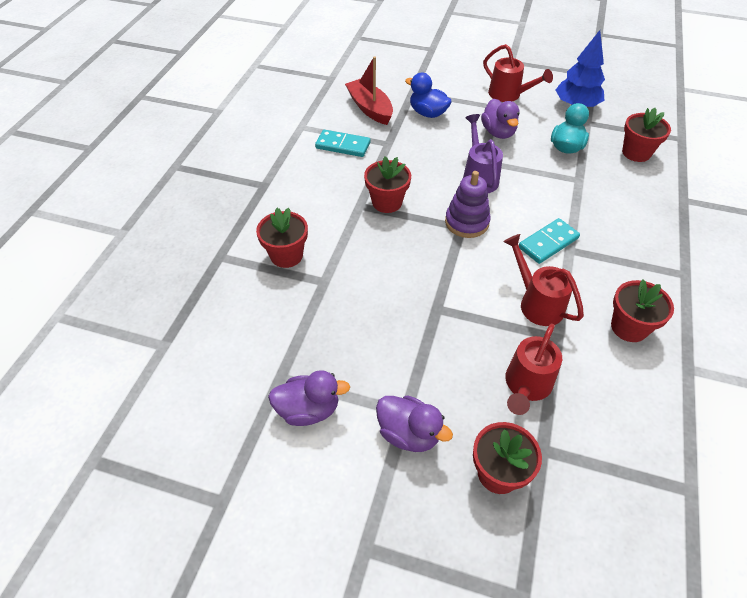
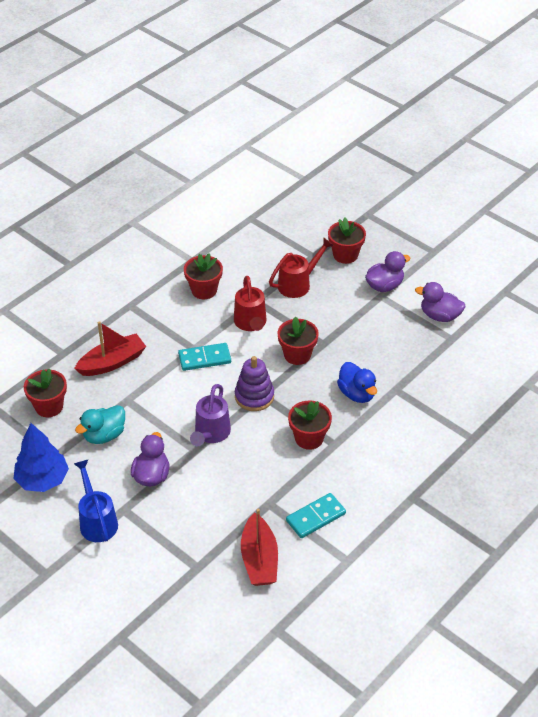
camera: 155 degrees left, 5 degrees down
red flower pot [256,208,308,268] -> red flower pot moved to [278,317,319,365]
turquoise domino [315,130,370,157] -> turquoise domino turned 75 degrees counterclockwise [286,493,346,538]
purple duck [376,395,453,452] -> purple duck turned 90 degrees clockwise [365,251,410,292]
blue duck [405,73,452,118] -> blue duck moved to [337,362,377,403]
red watering can [483,44,553,102] -> blue watering can [74,460,118,542]
none -> red boat [74,321,146,376]

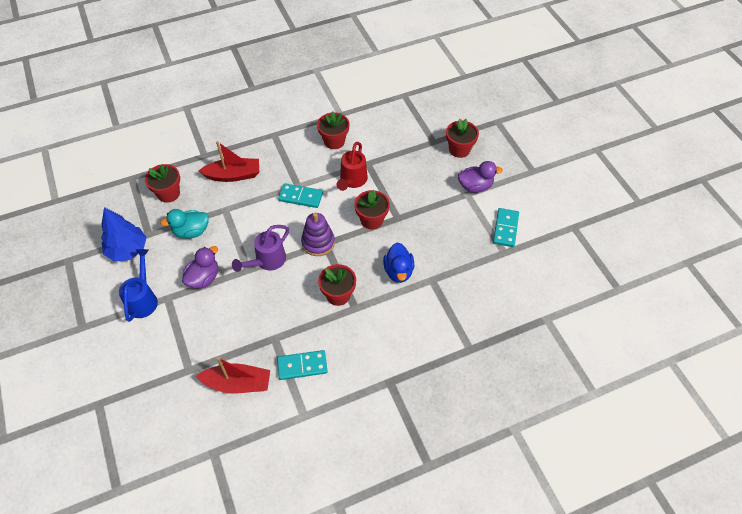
camera: 25 degrees right, 10 degrees up
red boat [241,509,278,586] -> red boat turned 105 degrees counterclockwise [196,357,270,393]
red watering can [269,238,334,298] -> none
purple duck [415,282,465,322] -> turquoise domino [493,208,519,247]

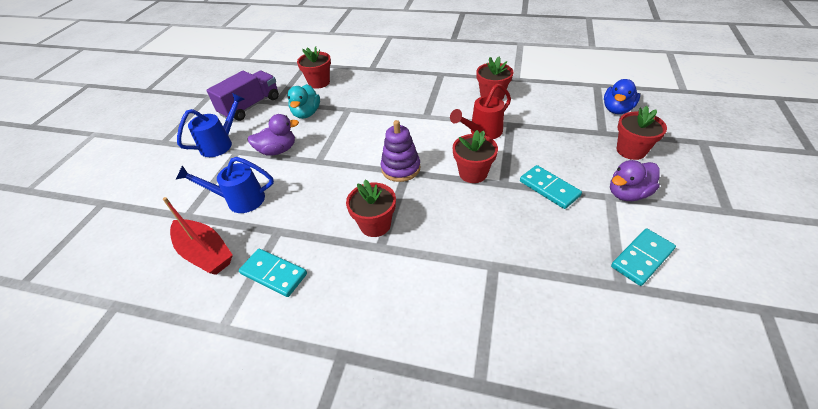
camera: 40 degrees right, 10 degrees down
blue tree [101,207,147,262] -> purple truck [206,71,279,121]
turquoise duck [160,209,209,238] -> turquoise duck turned 105 degrees counterclockwise [287,84,320,119]
red boat [199,141,259,182] -> none
purple watering can [232,225,289,272] -> none
turquoise domino [278,183,323,208] -> turquoise domino moved to [520,165,582,209]
blue duck [383,242,414,283] -> blue duck moved to [604,79,640,114]
purple duck [458,161,503,193] -> purple duck turned 120 degrees clockwise [610,160,660,201]
none -> blue watering can [176,157,274,213]

